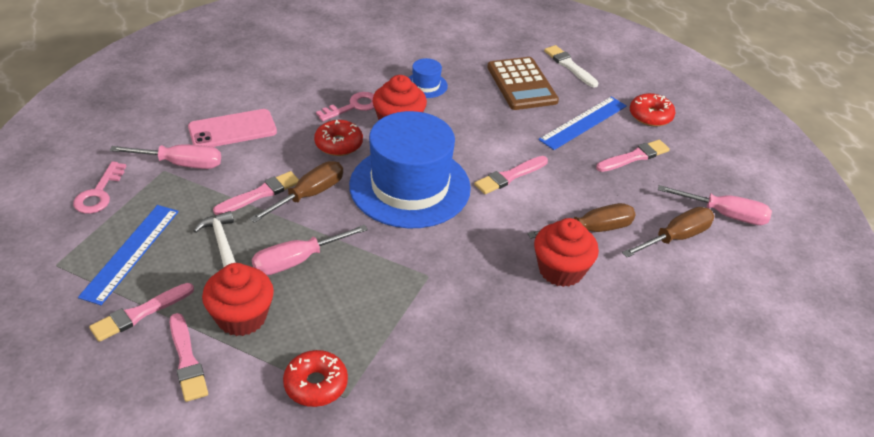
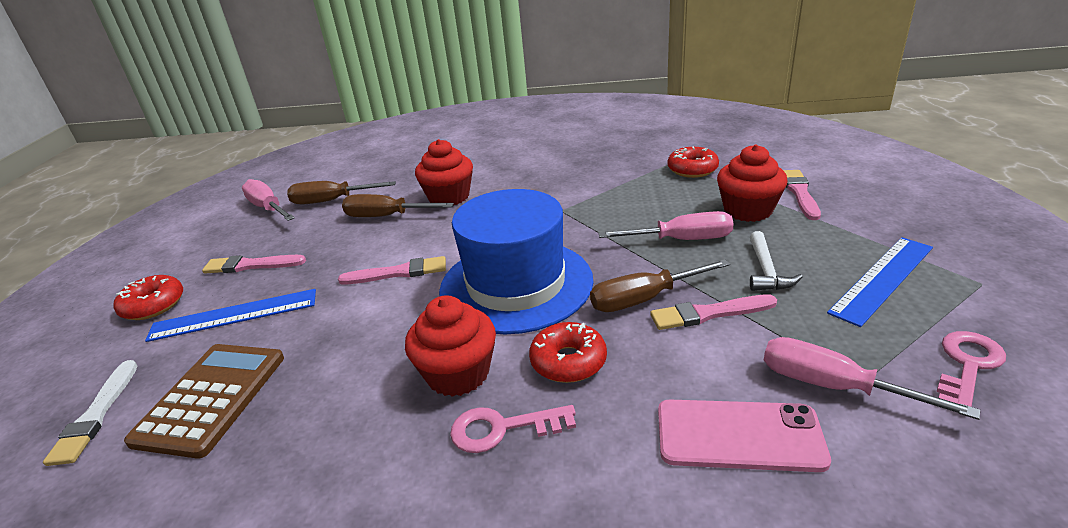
camera: 145 degrees left, 10 degrees down
pink brush [89,283,194,342] -> none
blue hat [408,58,448,98] -> none

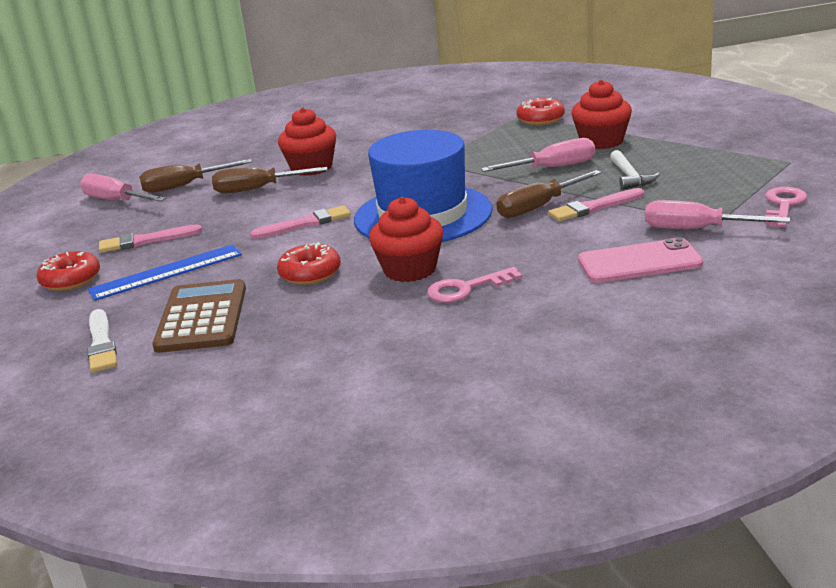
camera: 15 degrees left, 5 degrees down
red donut [529,322,607,383] -> red donut moved to [277,242,341,285]
pink brush [783,170,821,220] -> none
blue ruler [827,237,933,327] -> none

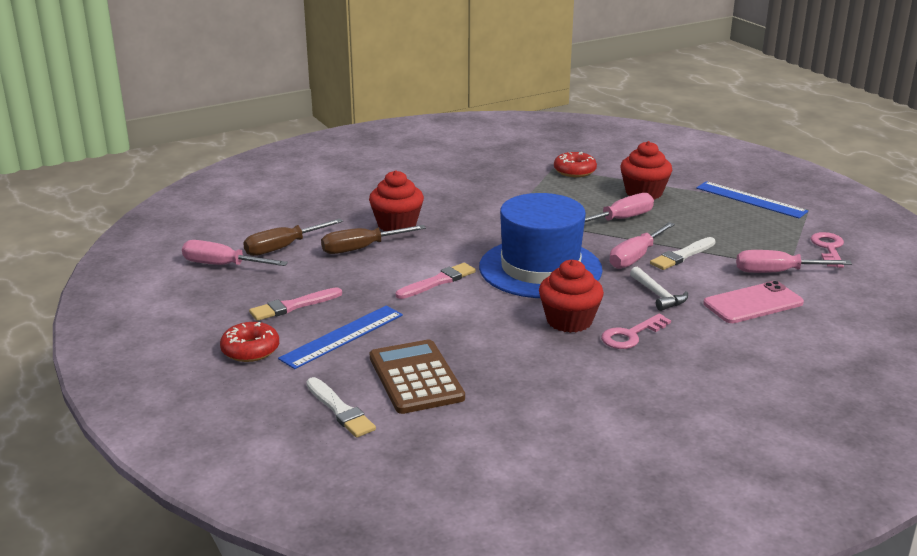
camera: 20 degrees left, 0 degrees up
red donut [277,242,341,285] -> none
brown screwdriver [496,170,602,218] -> pink screwdriver [609,222,675,269]
pink brush [548,188,644,222] -> white brush [650,237,716,270]
white hammer [610,150,660,190] -> white hammer moved to [630,267,688,311]
none -> blue ruler [696,181,808,218]

